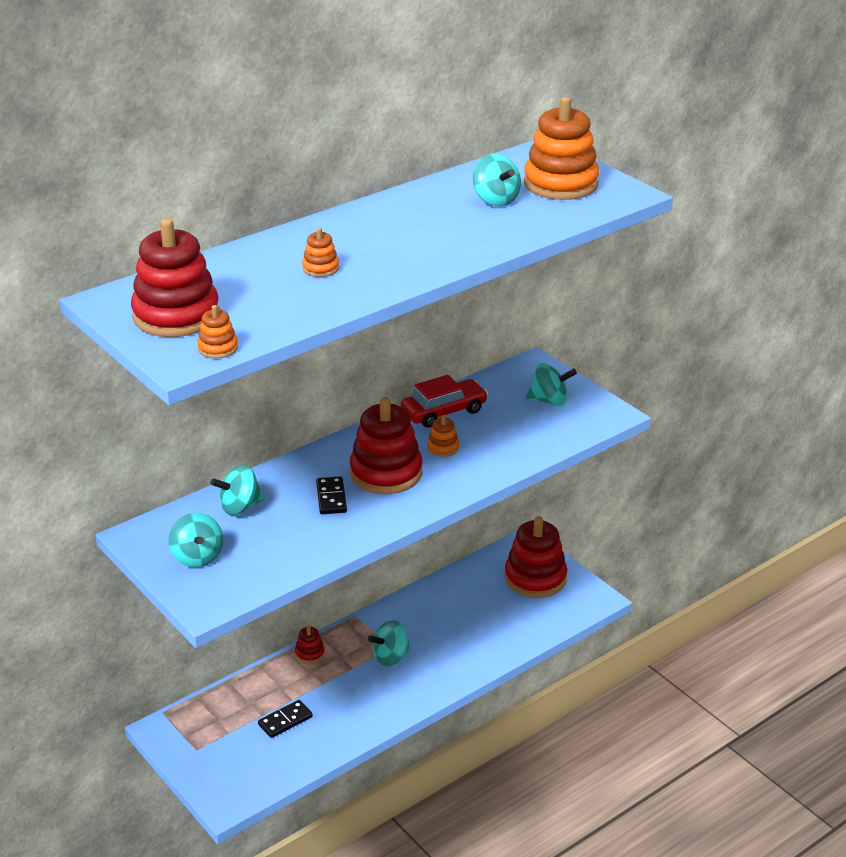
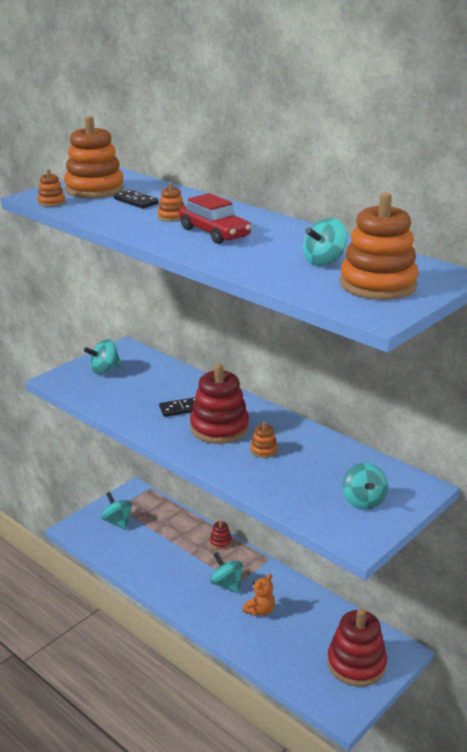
camera: 80 degrees right, 5 degrees down
red stacking toy [131,219,220,337] -> orange stacking toy [64,116,124,198]
turquoise spinning top [210,465,265,515] -> turquoise spinning top moved to [101,492,132,530]
black domino [258,700,313,738] -> black domino moved to [114,190,159,209]
red car [401,375,488,428] -> red car moved to [179,193,251,244]
none -> orange teddy bear [242,574,275,616]

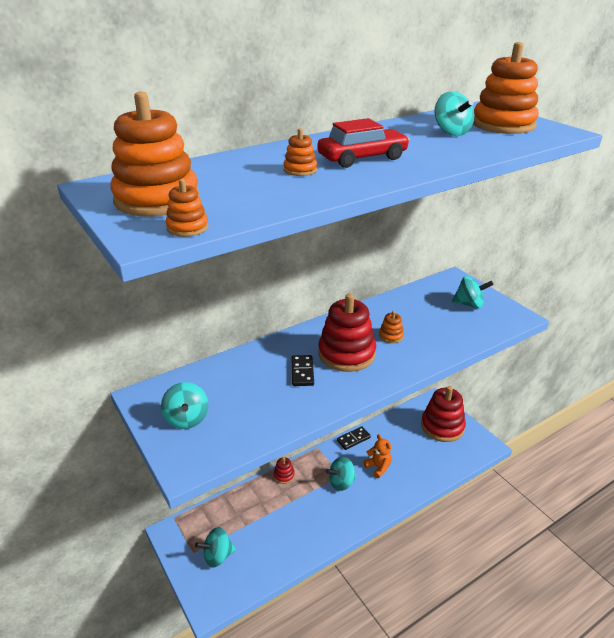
camera: 75 degrees left, 5 degrees up
black domino [114,190,159,209] -> black domino moved to [337,426,371,450]

